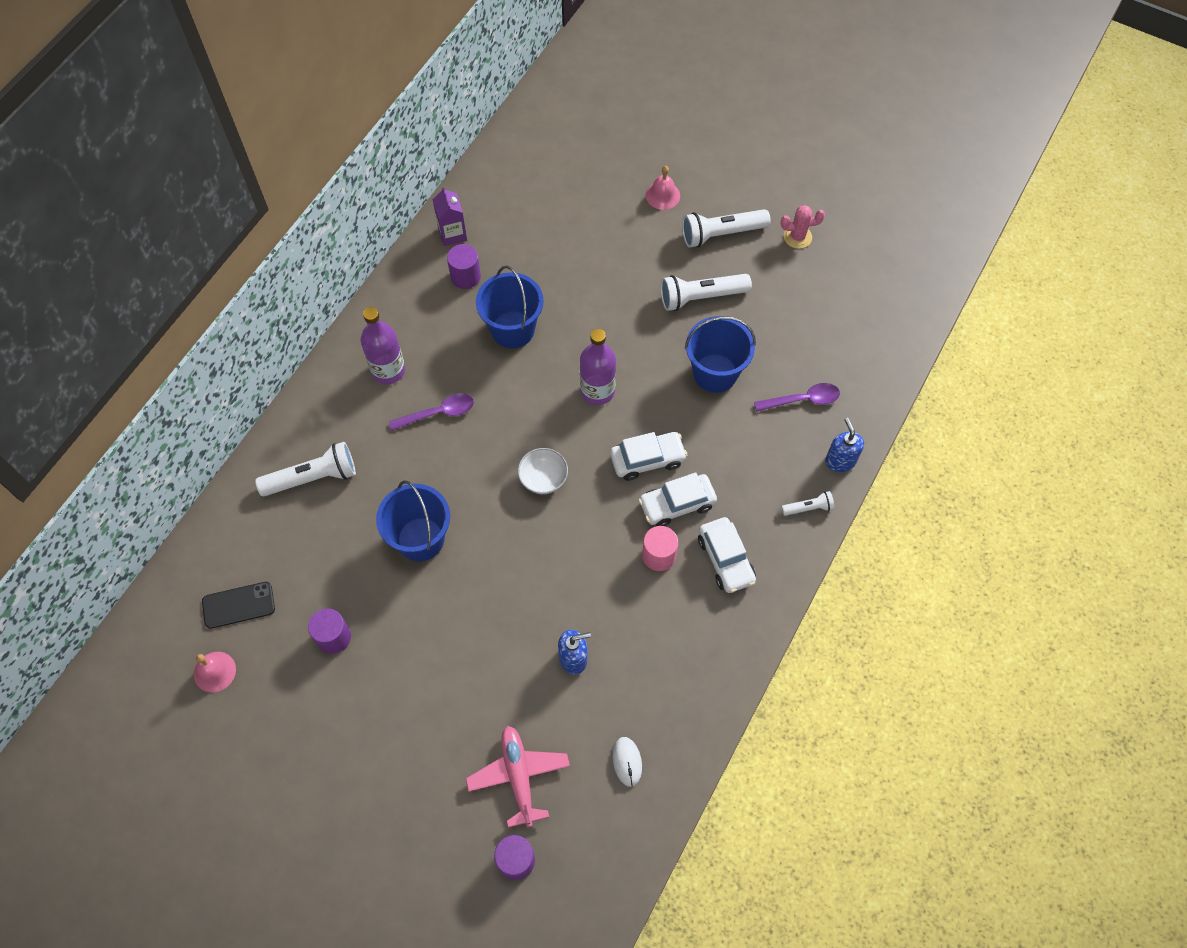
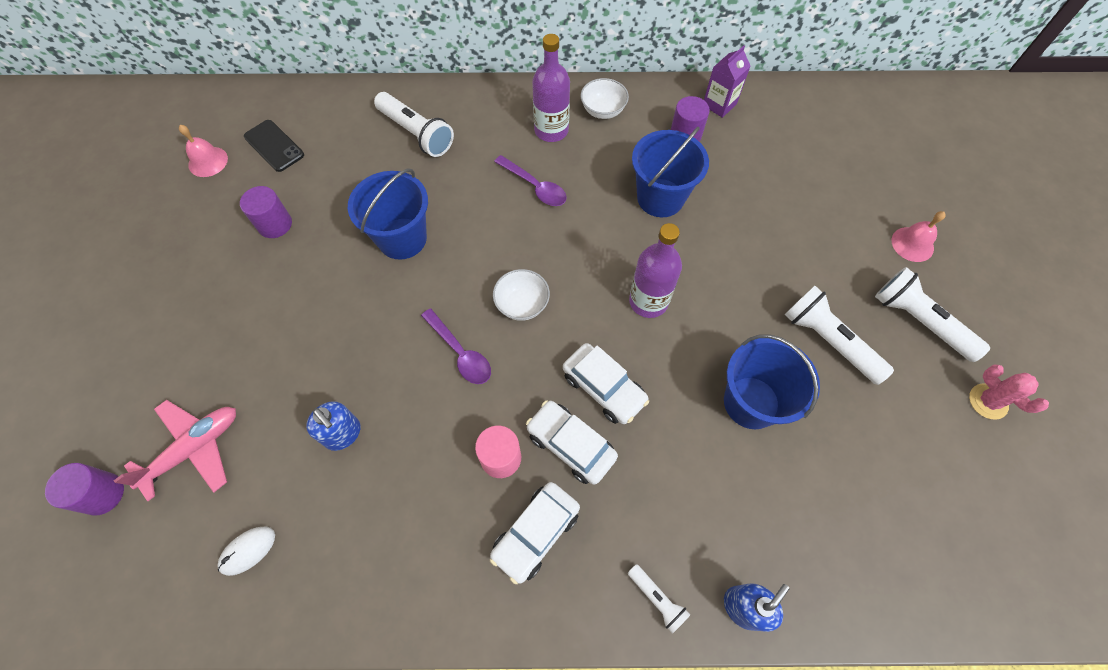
camera: 60 degrees right, 0 degrees up
purple spoon [754,383,840,412] -> purple spoon moved to [421,309,491,384]
none -> white bowl [581,78,629,119]

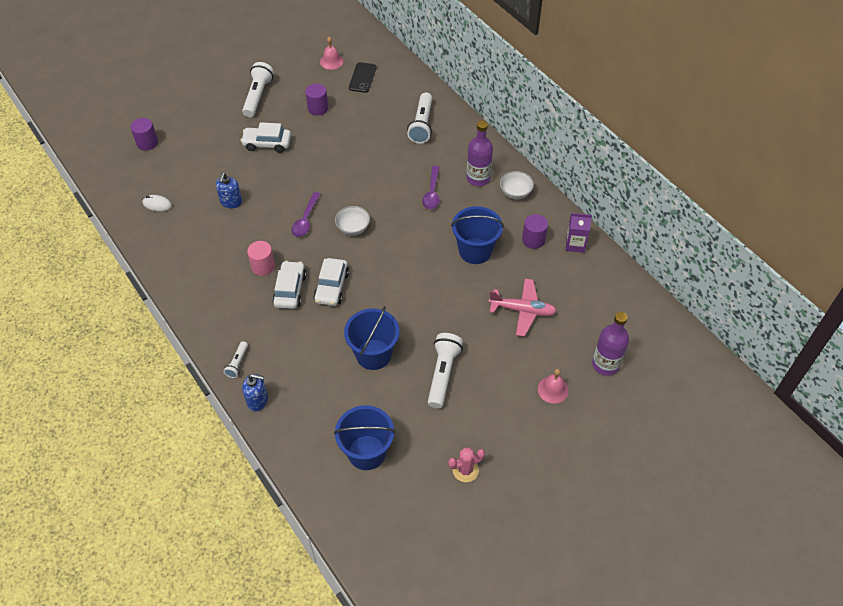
camera: 55 degrees right, 10 degrees down
pink plane [114,400,236,501] -> pink plane moved to [489,279,557,337]
blue bucket [348,168,428,260] -> blue bucket moved to [334,405,396,470]
white car [490,482,580,584] -> white car moved to [241,122,291,153]
purple bottle [629,223,682,318] -> purple bottle moved to [592,312,629,376]
white flashlight [875,267,990,362] -> white flashlight moved to [242,62,274,117]
pink cactus [969,365,1049,420] -> pink cactus turned 45 degrees clockwise [448,447,485,482]

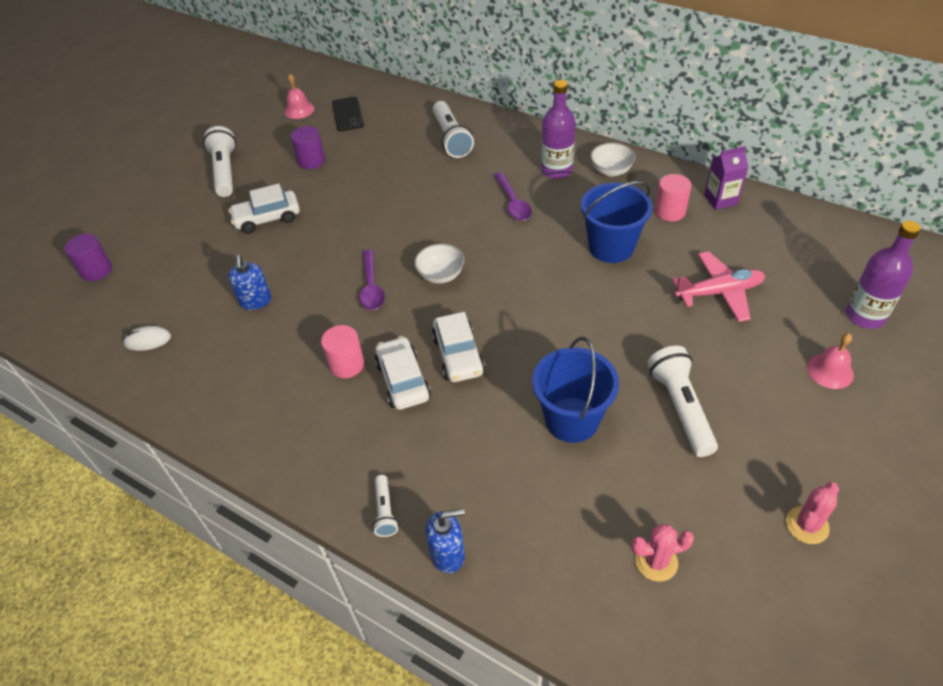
camera: 20 degrees left, 5 degrees down
blue bucket [334,405,396,470] -> pink cactus [631,524,694,582]
purple cylinder [522,214,548,249] -> pink cylinder [655,174,692,221]

